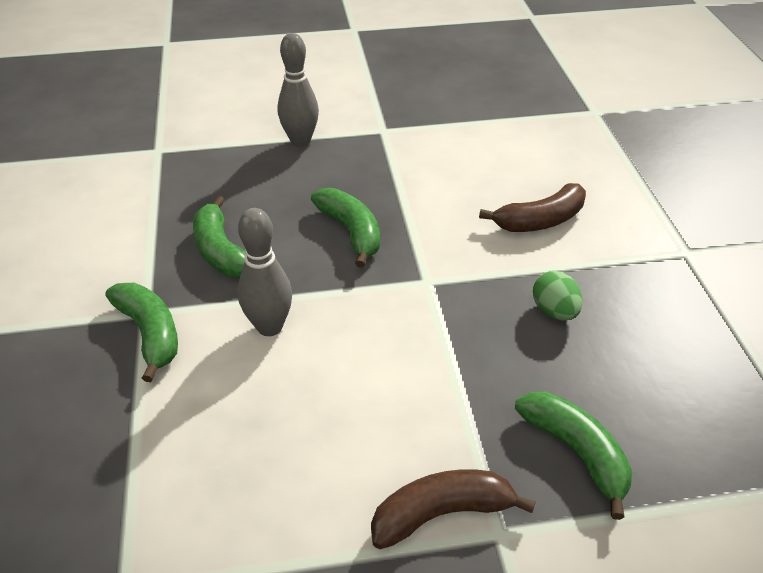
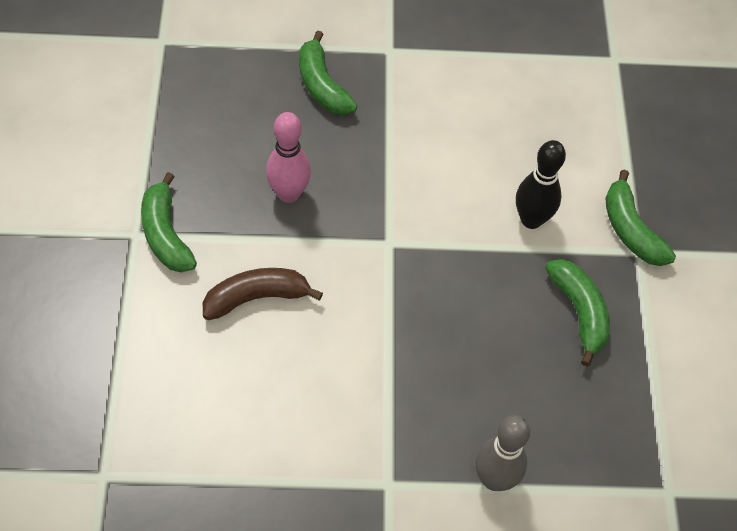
camera: 175 degrees left, 15 degrees up
grey bowling pin [238,208,292,336] -> black bowling pin [516,140,566,229]
green banana [311,188,380,268] -> green banana moved to [141,172,197,272]
brown banana [371,469,536,549] -> none
green egg [533,271,582,321] -> pink bowling pin [266,112,311,203]

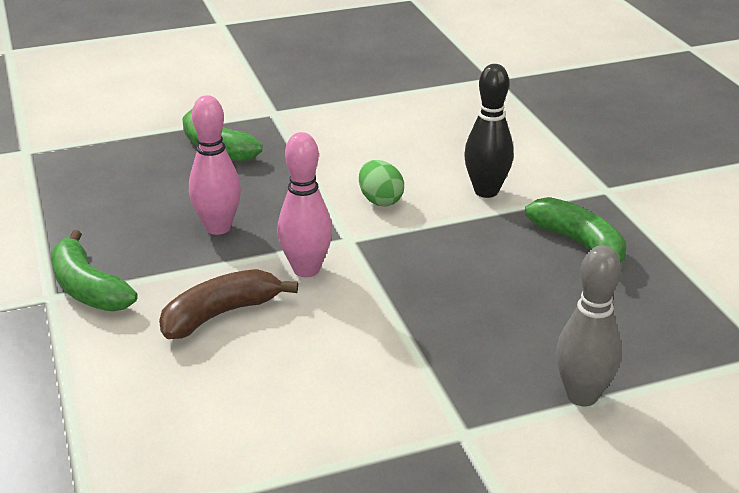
camera: 15 degrees left, 25 degrees down
green banana [606,169,676,266] -> none
none -> pink bowling pin [277,132,332,277]
none -> green egg [359,160,404,207]

